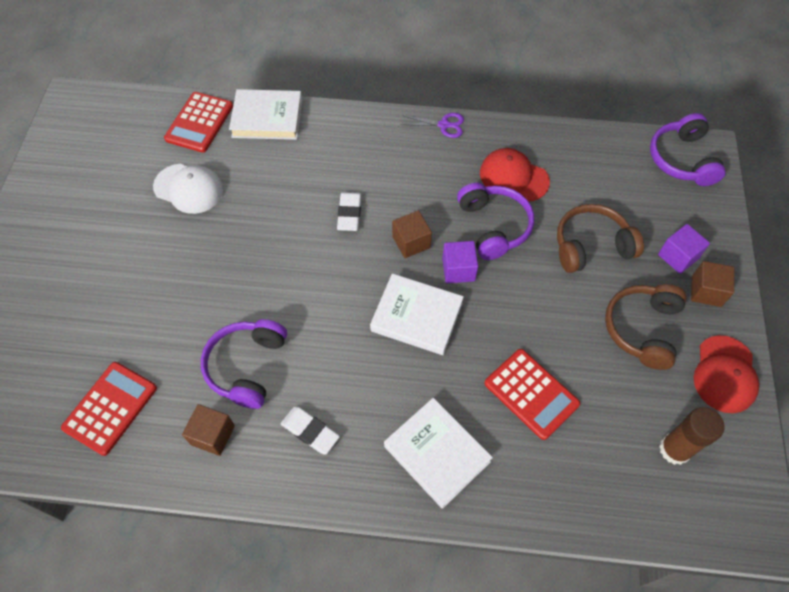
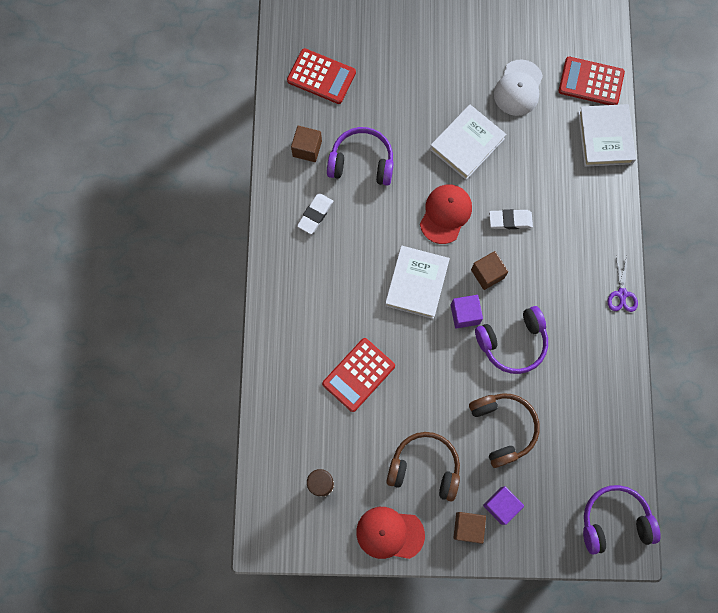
camera: 85 degrees right, 15 degrees up
white book [384,398,493,509] -> white book moved to [430,105,507,180]
red cap [480,148,550,201] -> red cap moved to [420,184,472,244]

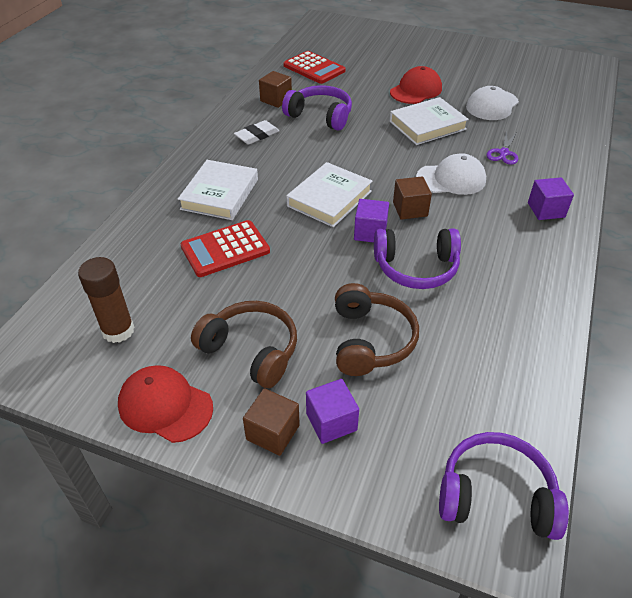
camera: 20 degrees right, 30 degrees down
red cap [420,184,472,244] -> red cap moved to [390,66,442,104]
white eraser [489,209,533,229] -> white cap [416,153,486,195]
red calculator [559,57,625,105] -> none
white book [578,104,636,167] -> white book moved to [178,160,258,220]
purple scissors [608,256,638,312] -> purple scissors moved to [486,131,518,165]
none -> purple cube [528,177,574,220]

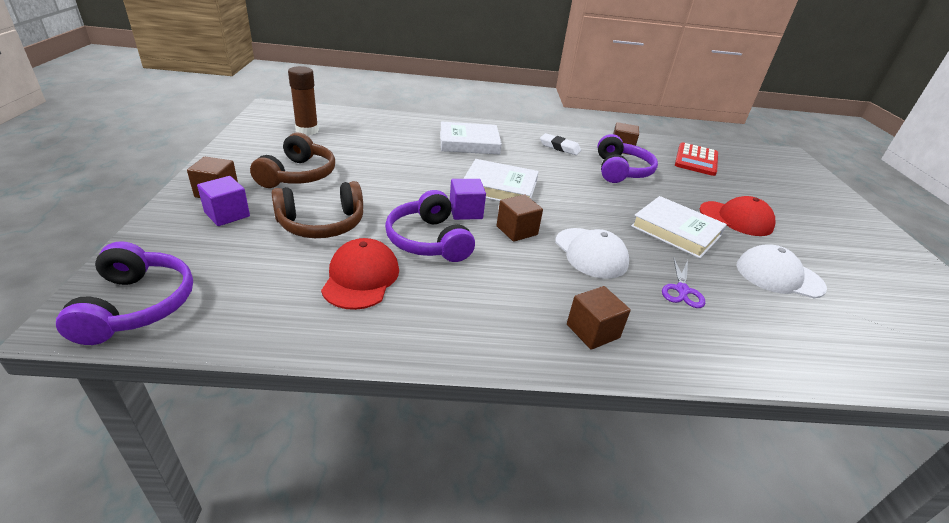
camera: 65 degrees right, 10 degrees down
red cap [118,365,213,443] -> red cap moved to [321,238,399,310]
red calculator [181,220,270,277] -> none
purple scissors [486,131,518,165] -> purple scissors turned 75 degrees counterclockwise [662,257,705,308]
purple cube [528,177,574,220] -> brown cube [567,286,631,350]

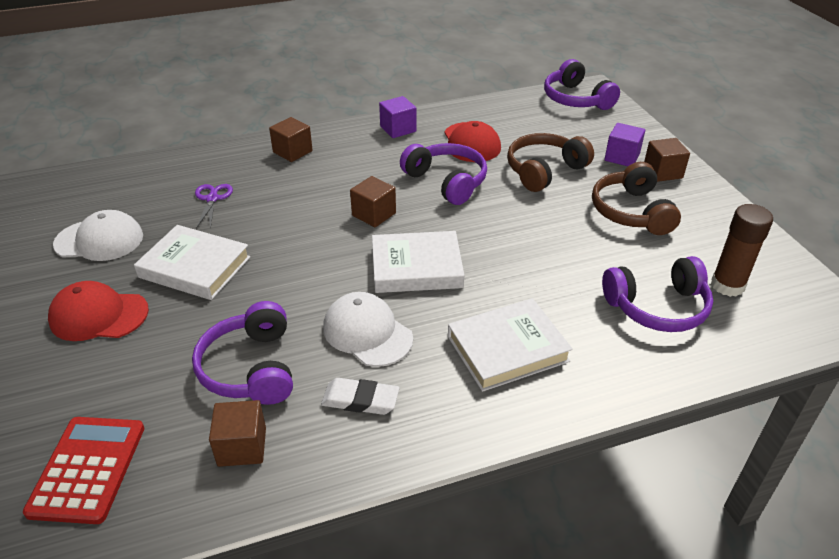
camera: 165 degrees right, 5 degrees up
purple cube [450,179,486,220] -> purple cube moved to [379,96,417,138]
white cap [555,228,629,279] -> white cap moved to [323,292,413,367]
none -> purple headphones [602,256,713,332]

